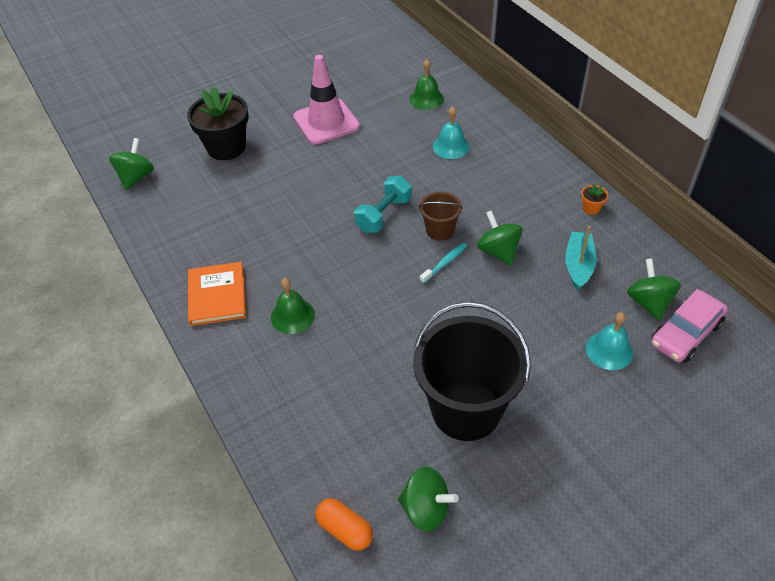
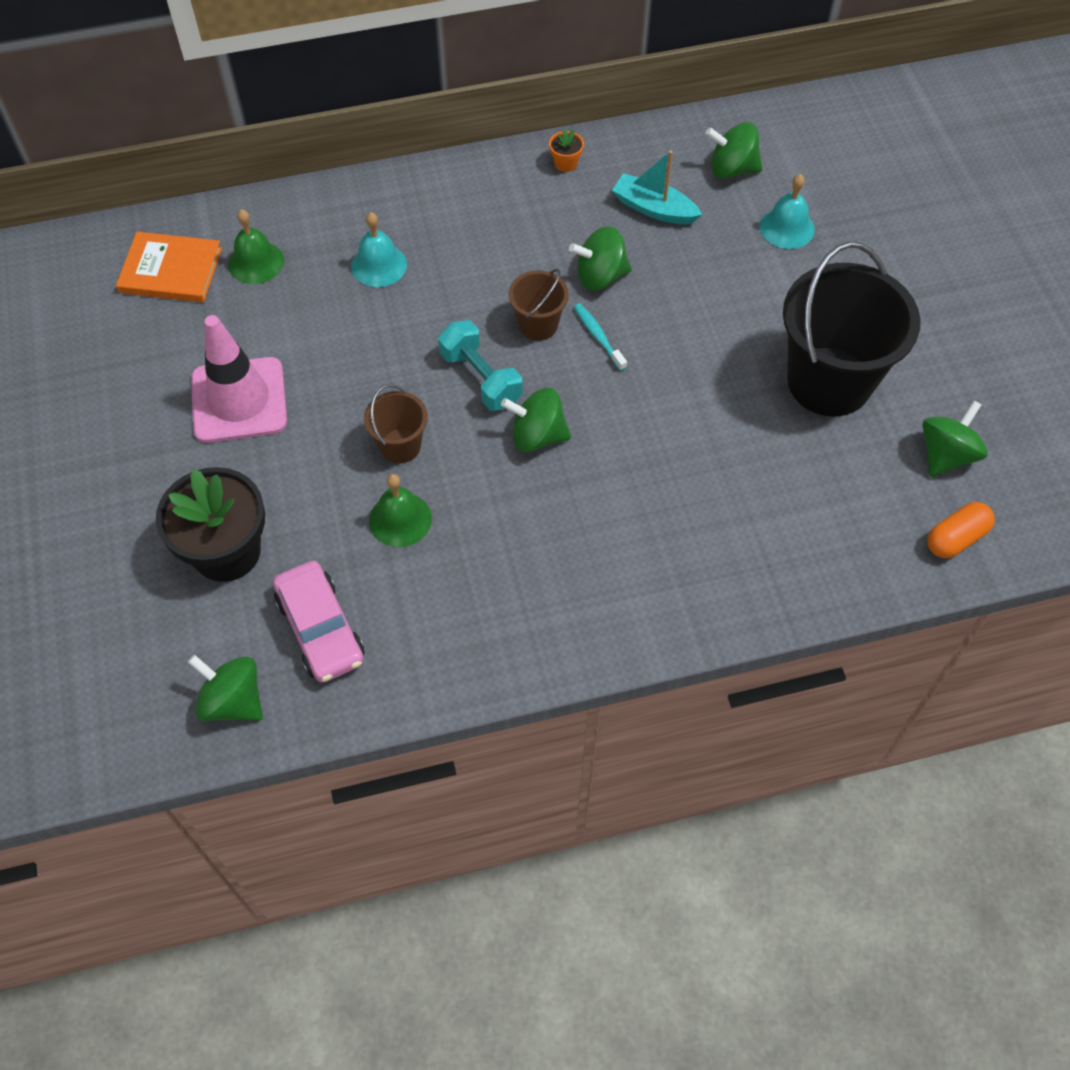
camera: 75 degrees left, 10 degrees up
orange book [188,262,246,326] -> orange book moved to [116,232,222,302]
green bell [271,278,315,334] -> green bell moved to [369,474,432,547]
pink car [651,289,728,362] -> pink car moved to [273,561,365,683]
none -> brown bucket [364,384,428,463]
none -> green spinning top [501,388,571,452]

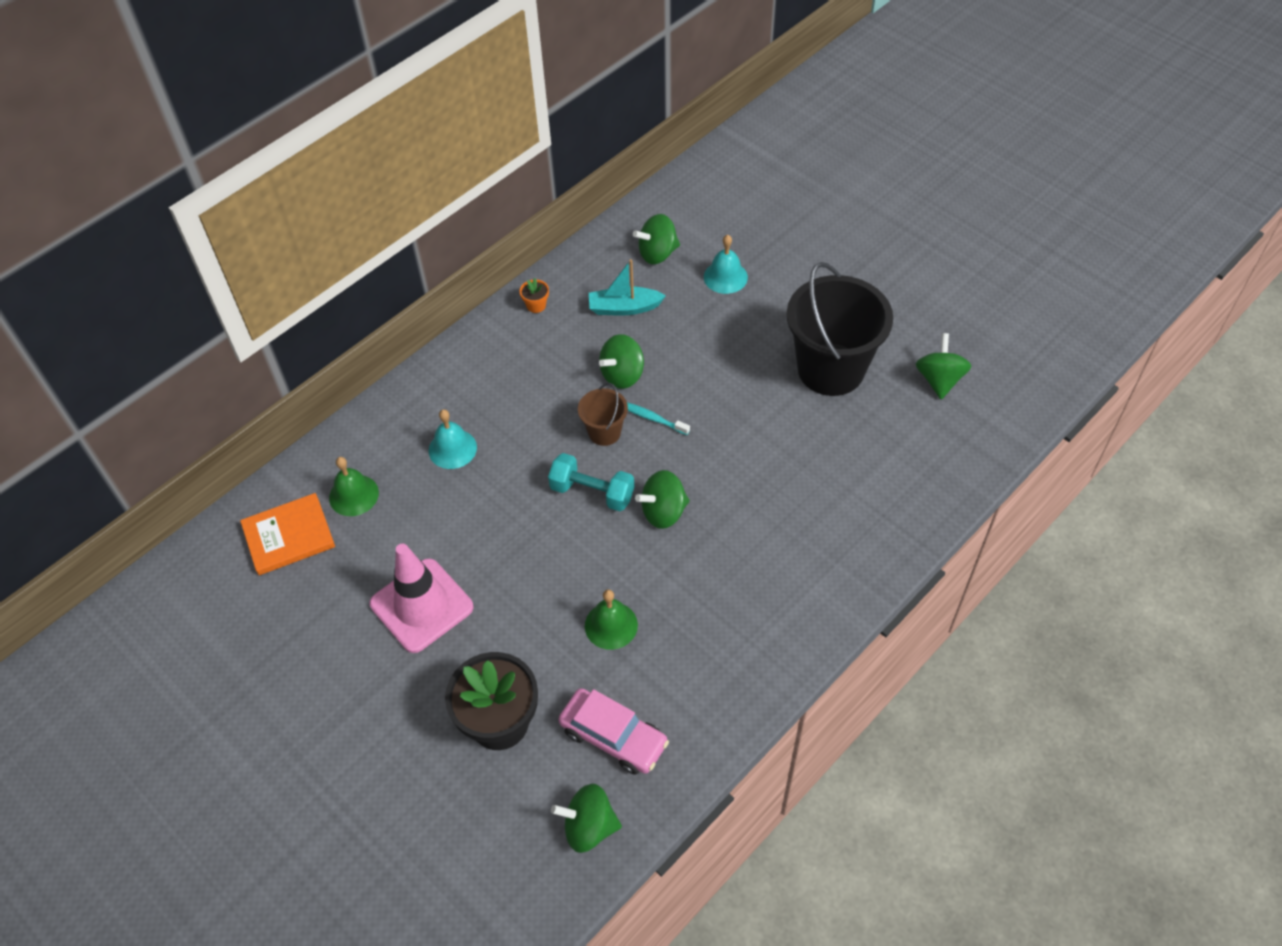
camera: 30 degrees left, 5 degrees down
brown bucket [364,384,428,463] -> none
orange capsule [927,502,995,558] -> none

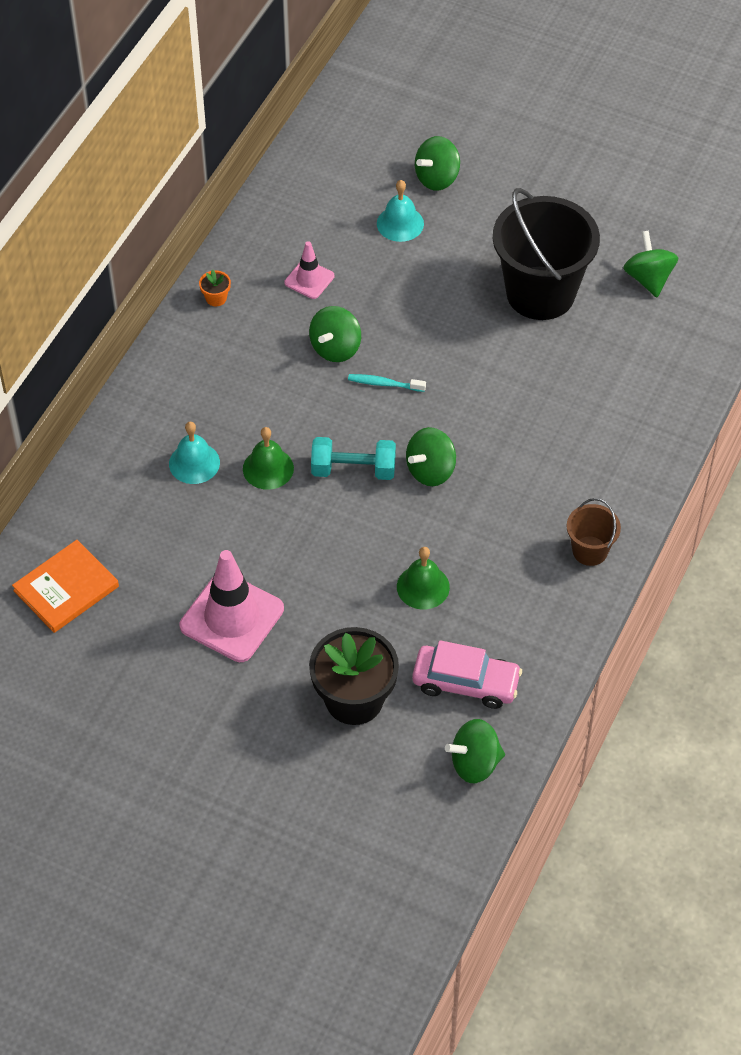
camera: 20 degrees left, 0 degrees up
green bell [329,457,379,516] -> green bell moved to [243,427,294,490]
brown bucket [578,383,628,446] -> brown bucket moved to [567,498,621,566]
turquoise boat [589,259,666,316] -> pink traffic cone [284,241,334,299]
green spinning top [633,214,680,264] -> green spinning top moved to [415,136,460,191]

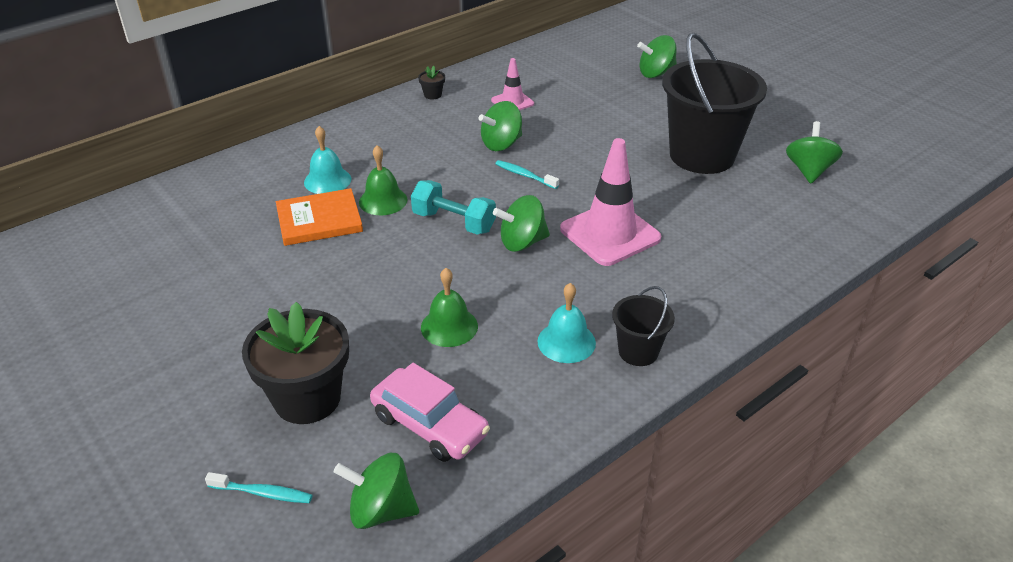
camera: 25 degrees right, 15 degrees down
orange book [12,540,119,633] -> orange book moved to [276,188,363,246]
pink traffic cone [180,550,284,662] -> pink traffic cone moved to [560,138,661,266]
orange flower pot [199,269,231,306] -> black flower pot [418,66,445,99]
turquoise bell [377,180,424,242] -> turquoise bell moved to [537,283,596,363]
brown bucket [567,498,621,566] -> black bucket [612,286,675,366]
none -> turquoise toothbrush [205,472,313,503]

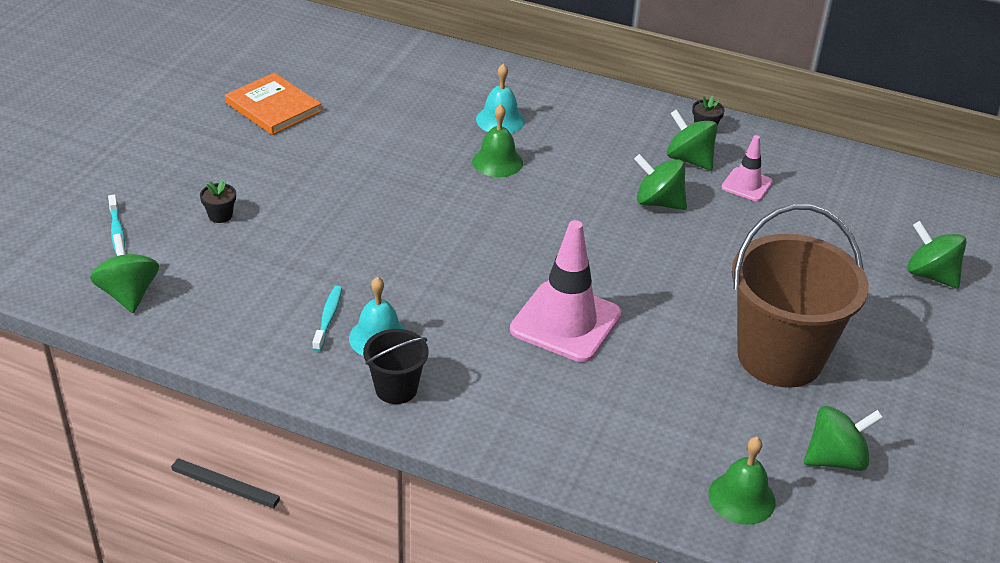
camera: 60 degrees right, 0 degrees up
black flower pot [242,302,349,424] -> black flower pot [200,180,236,223], size x0.41
orange book [276,188,363,246] -> orange book moved to [225,73,322,135]
pink car [370,363,490,462] -> none
turquoise dumbbell [411,180,496,235] -> none
green bell [421,268,478,347] -> green bell moved to [709,437,776,525]
green spinning top [493,195,550,252] -> green spinning top moved to [667,109,718,170]
turquoise toothbrush [495,160,559,189] -> turquoise toothbrush moved to [312,286,342,352]
black bucket [662,33,767,174] -> brown bucket [732,204,869,388]

